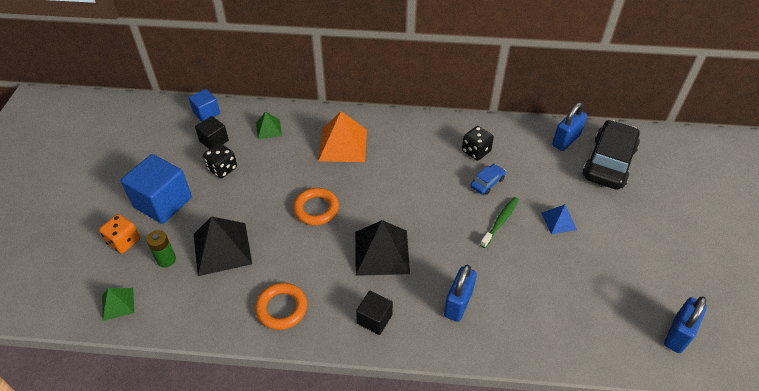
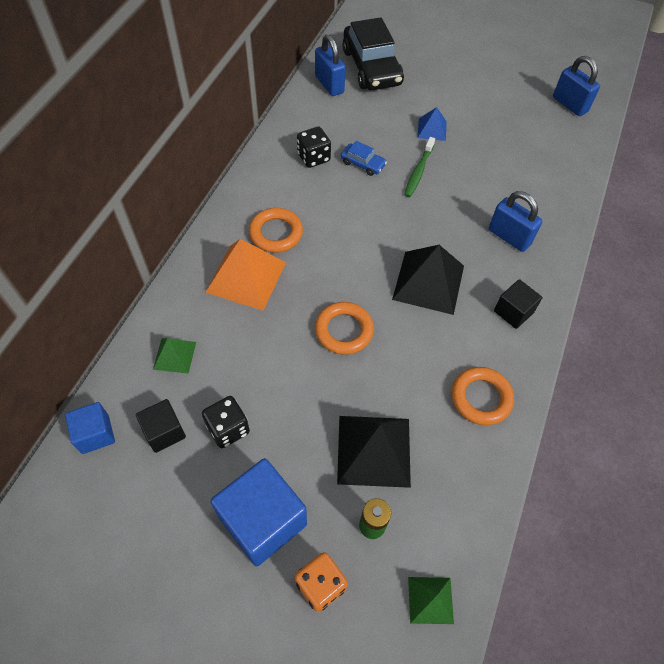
camera: 75 degrees left, 10 degrees up
blue car [470,164,506,195] -> blue car turned 150 degrees clockwise [341,141,387,176]
green toothbrush [480,197,519,248] -> green toothbrush turned 120 degrees counterclockwise [404,137,435,197]
black car [582,120,640,190] -> black car turned 150 degrees counterclockwise [342,17,404,90]
none -> orange ring [249,208,303,253]

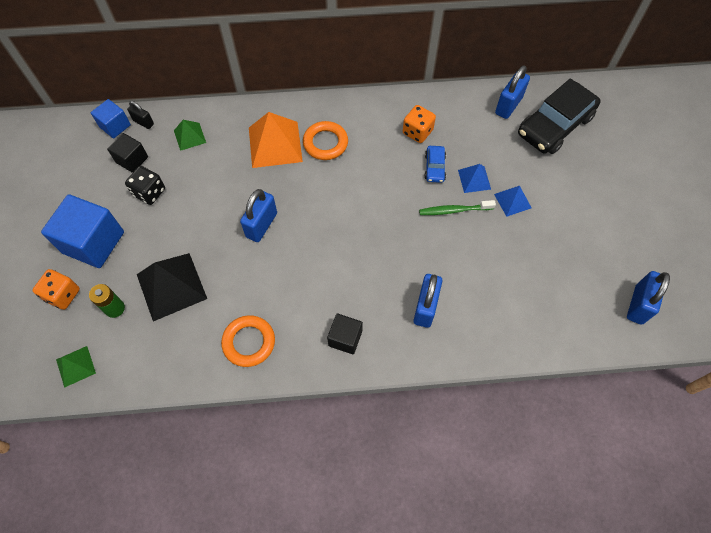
camera: 65 degrees right, 5 degrees up
black dice [297,127,331,168] -> orange dice [403,105,436,143]
orange ring [315,302,374,355] -> blue padlock [240,189,277,242]
black pyramid [392,245,464,315] -> none
none -> black padlock [127,101,154,129]
none -> blue pyramid [458,164,491,193]

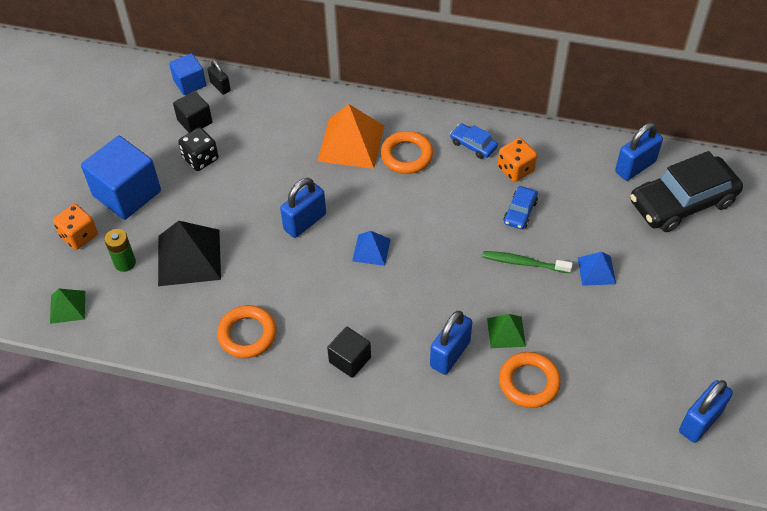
camera: 20 degrees right, 10 degrees down
green pyramid [174,120,206,151] -> green pyramid moved to [487,314,526,348]
blue pyramid [458,164,491,193] -> blue pyramid moved to [352,231,391,266]
none -> blue car [450,123,498,159]
none -> orange ring [499,352,561,408]

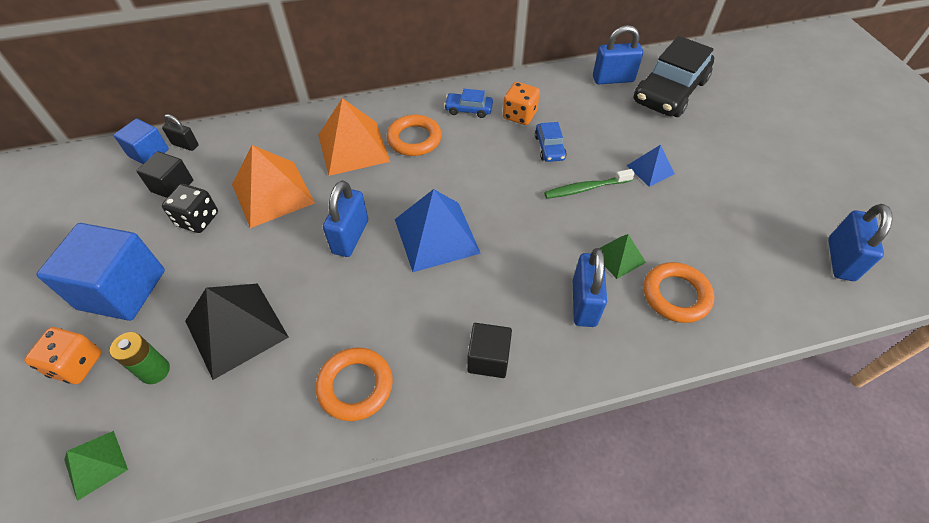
camera: 30 degrees left, 0 degrees up
blue pyramid [352,231,391,266] -> blue pyramid [395,189,481,272], size x1.86
blue padlock [615,123,663,181] -> blue padlock turned 60 degrees clockwise [593,25,643,84]
none -> orange pyramid [232,145,315,228]

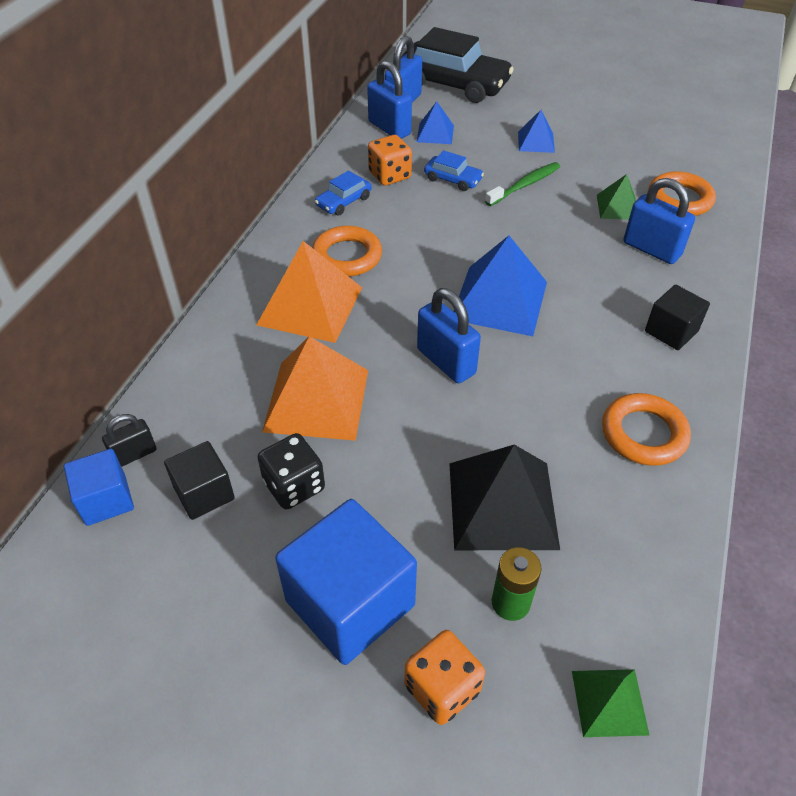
camera: 55 degrees left, 5 degrees down
green toothbrush [544,169,635,199] -> green toothbrush turned 150 degrees counterclockwise [485,162,560,206]
black car [634,36,714,117] -> black car turned 45 degrees counterclockwise [401,27,514,103]
blue padlock [828,204,893,281] -> blue padlock moved to [367,60,412,139]
none -> blue pyramid [417,102,454,144]

